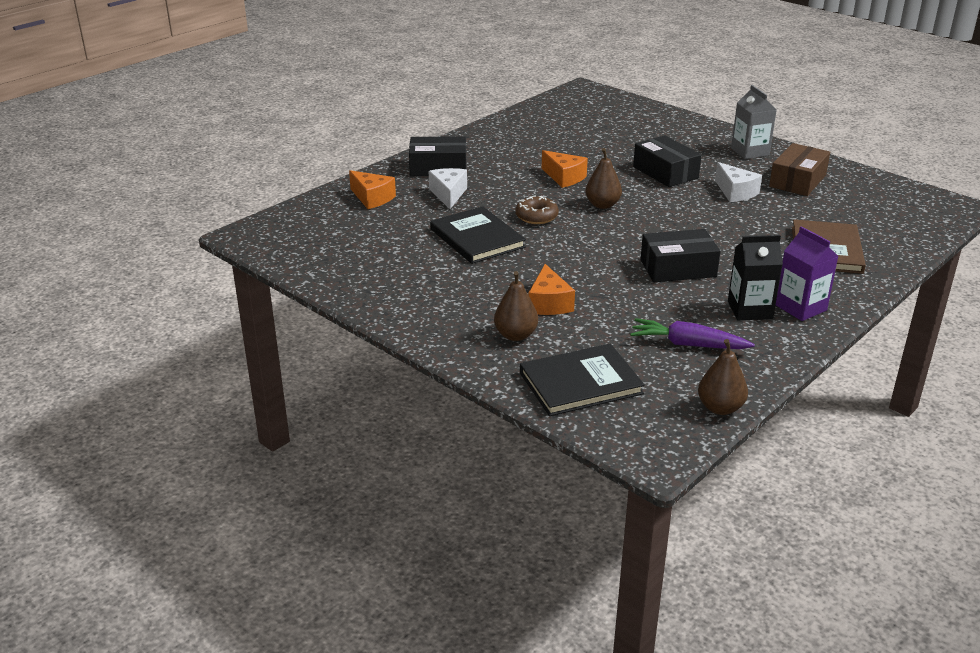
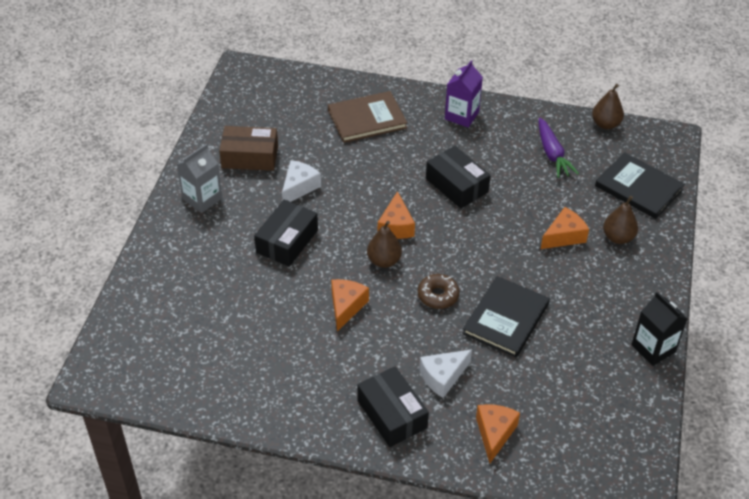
camera: 120 degrees left, 15 degrees up
black carton [728,235,783,320] -> black carton moved to [631,292,688,366]
none -> orange cheese [378,191,415,239]

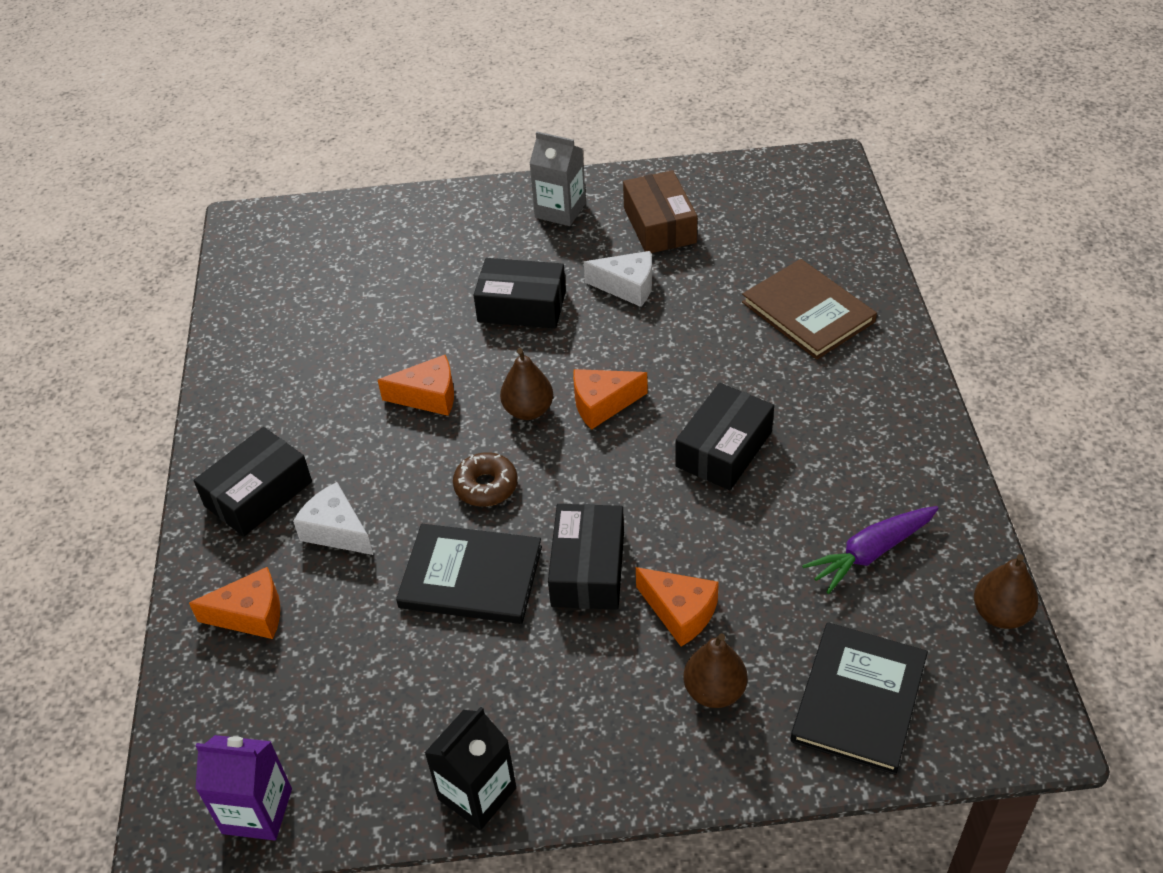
camera: 75 degrees right, 0 degrees up
purple carton [445,60,483,127] -> purple carton moved to [195,735,292,841]
none -> black box [548,504,624,610]

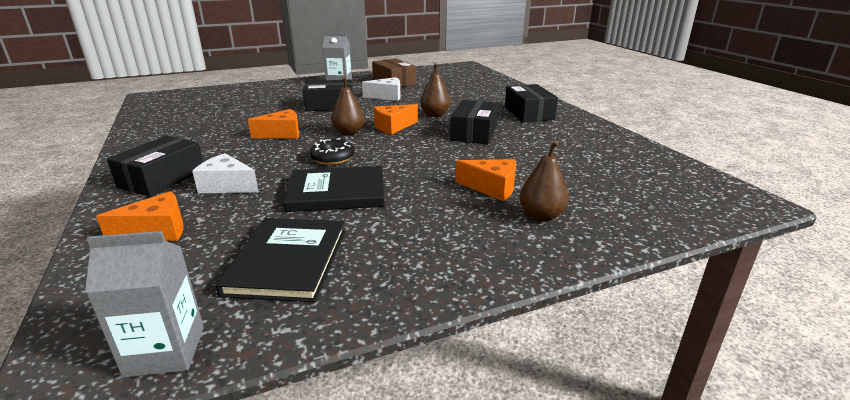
camera: 20 degrees left, 20 degrees down
purple carton [195,735,292,841] -> grey carton [85,231,204,378]
black carton [425,707,516,830] -> none
brown donut [453,452,518,507] -> black donut [310,138,355,165]
black box [548,504,624,610] -> black box moved to [505,84,558,122]
brown book [742,259,877,359] -> none
black book [791,622,928,775] -> black book moved to [216,218,345,302]
purple carrot [802,506,939,594] -> none
brown pear [974,554,1038,629] -> brown pear moved to [420,63,450,117]

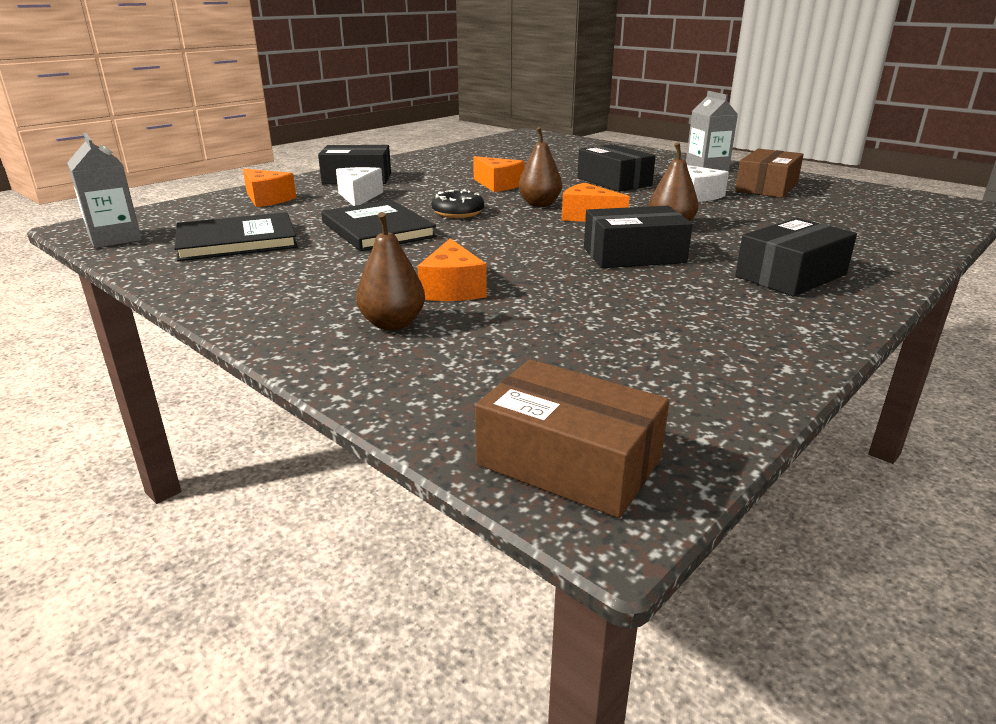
camera: 65 degrees right, 0 degrees up
none -> brown box [475,359,669,518]

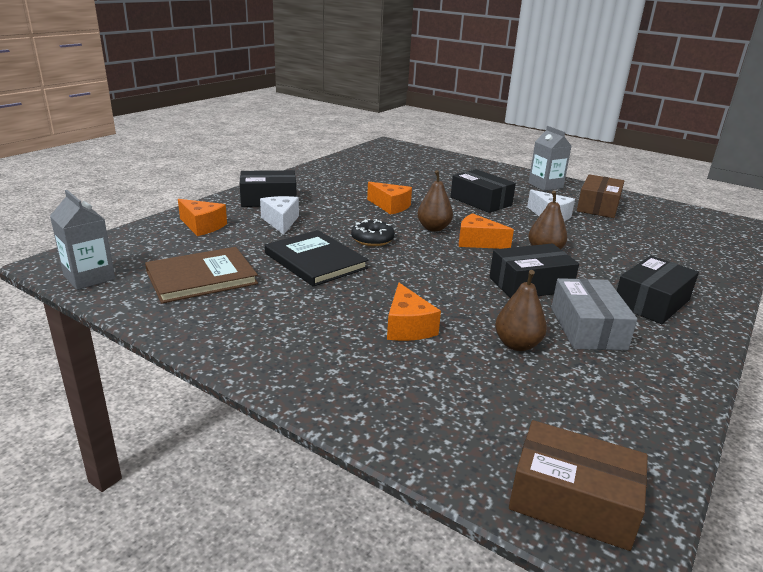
camera: 10 degrees left, 0 degrees up
black book [174,212,298,261] -> brown book [145,247,258,303]
brown pear [356,212,425,330] -> brown pear moved to [495,270,547,351]
none -> grey box [551,278,637,350]

